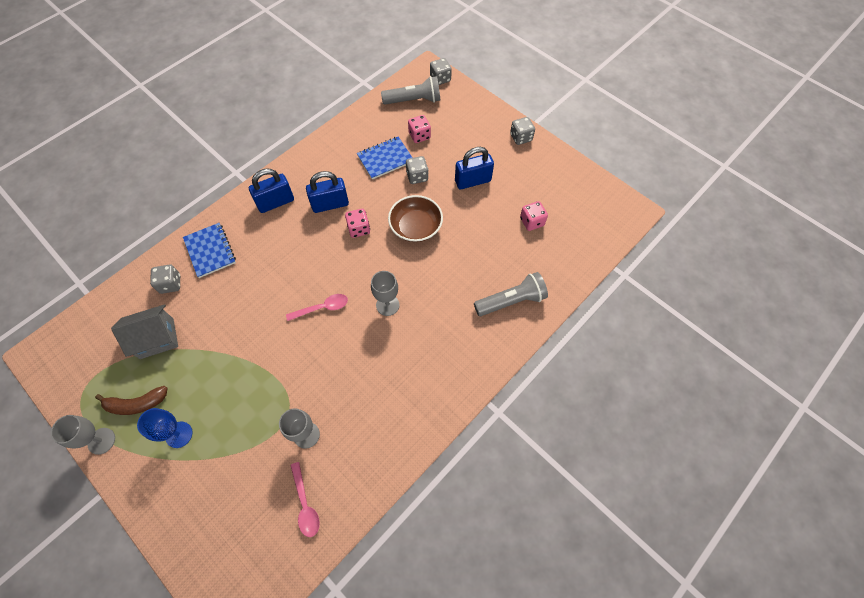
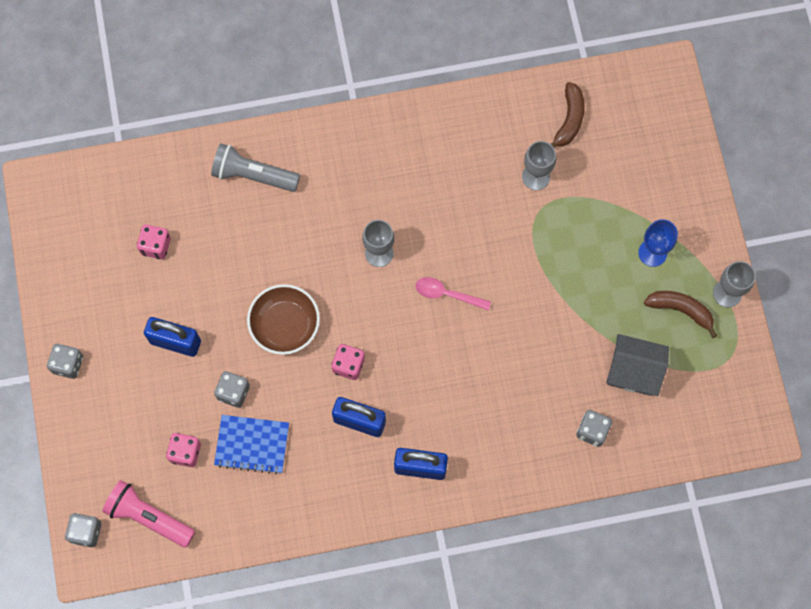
camera: 145 degrees left, 10 degrees up
blue notebook [183,223,236,278] -> none
pink spoon [291,462,320,537] -> brown banana [551,82,585,147]
grey flashlight [381,76,440,104] -> pink flashlight [102,480,195,548]

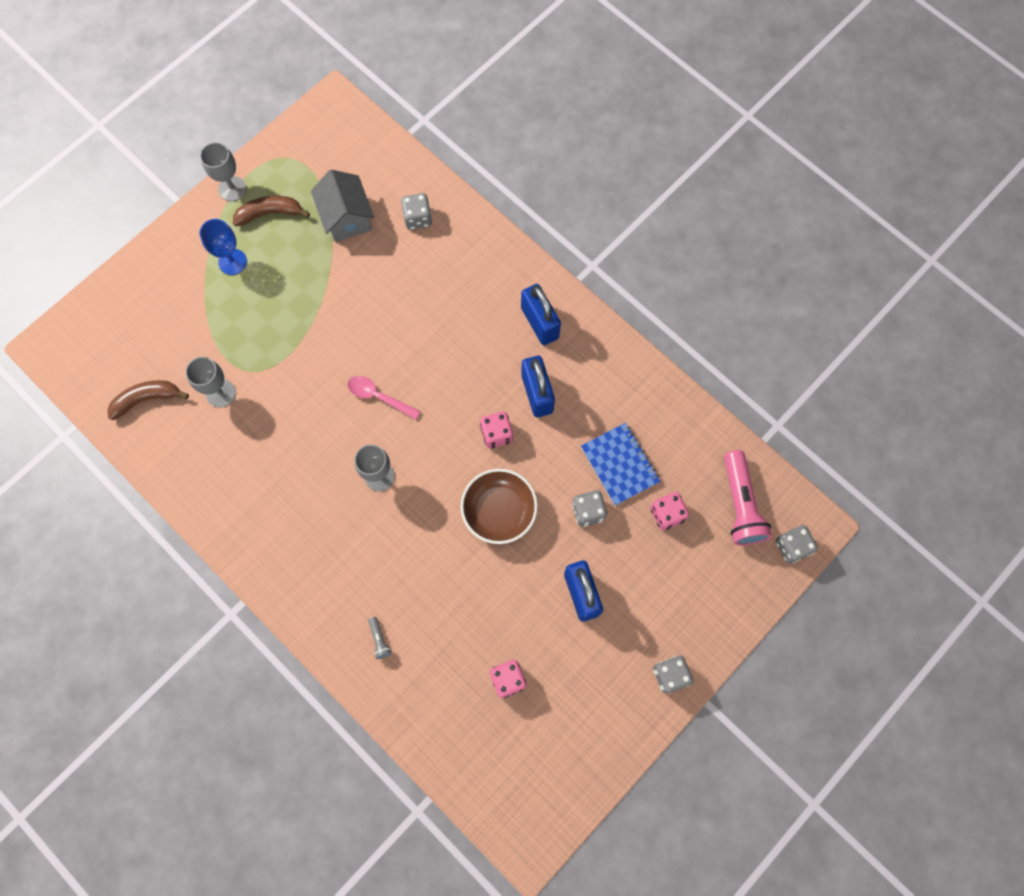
camera: 125 degrees left, 0 degrees up
grey flashlight [211,143,300,192] -> grey flashlight [368,617,392,659], size x0.42
pink spoon [416,277,491,311] -> pink spoon turned 135 degrees clockwise [348,376,421,419]
brown banana [644,291,717,338] -> brown banana turned 90 degrees clockwise [233,196,310,226]

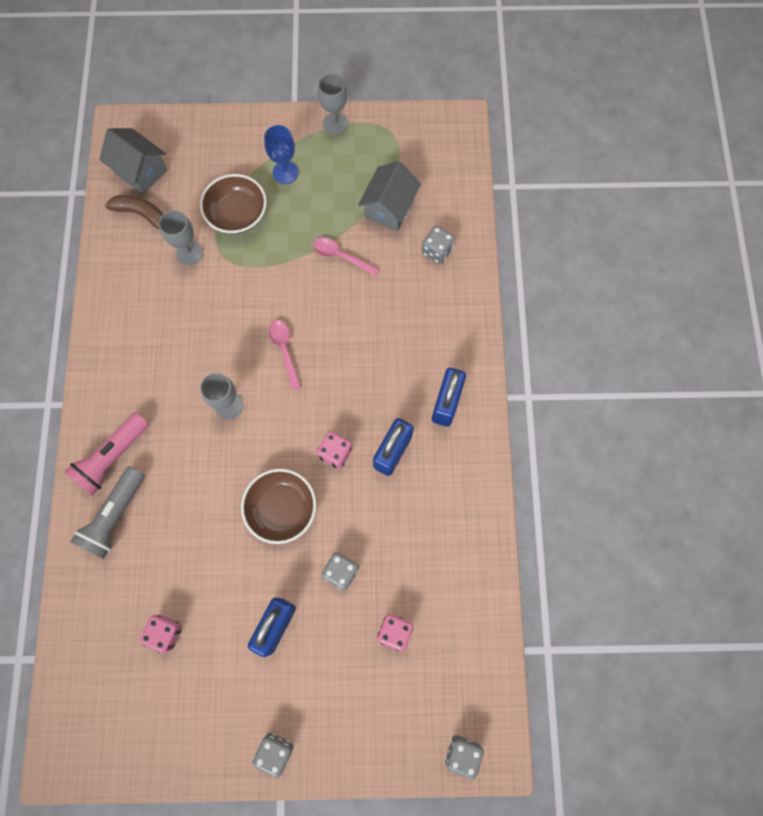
camera: 45 degrees right, 0 degrees up
brown banana [233,196,310,226] -> none
grey flashlight [368,617,392,659] -> grey flashlight [70,467,144,559], size x2.36
blue notebook [581,423,660,506] -> none
pink flashlight [724,450,772,545] -> pink flashlight moved to [64,413,149,495]
none -> grey house [99,128,167,194]
none -> brown bowl [200,174,267,234]
none -> pink spoon [313,237,379,276]

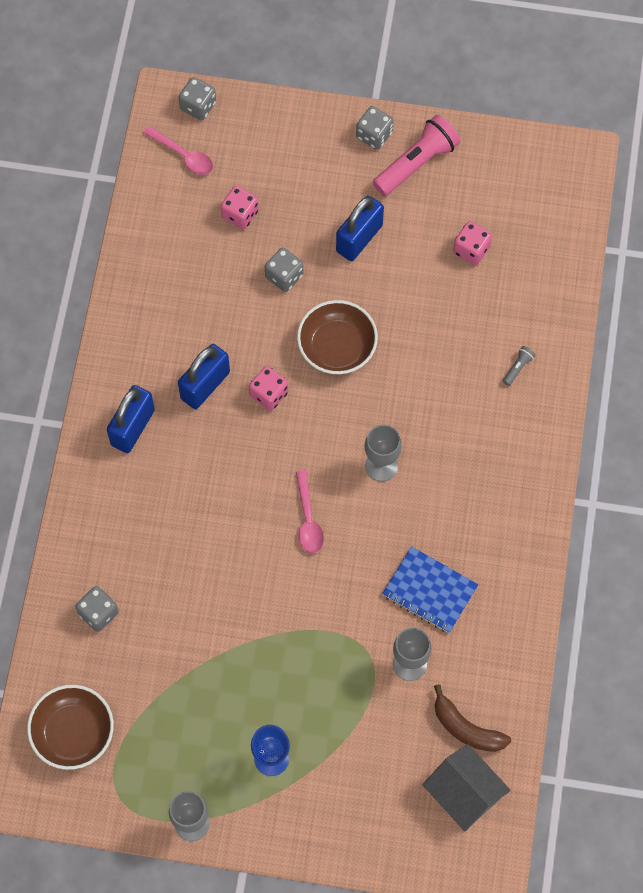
camera: 170 degrees left, 5 degrees down
pink flashlight [64,413,149,495] -> pink flashlight moved to [373,115,460,196]
grey flashlight [70,467,144,559] -> grey flashlight [503,346,536,386], size x0.42
brown bowl [200,174,267,234] -> brown bowl moved to [27,685,114,770]
pink spoon [313,237,379,276] -> pink spoon moved to [143,126,213,175]
grey house [358,161,421,231] -> none
none -> blue notebook [382,546,478,633]

